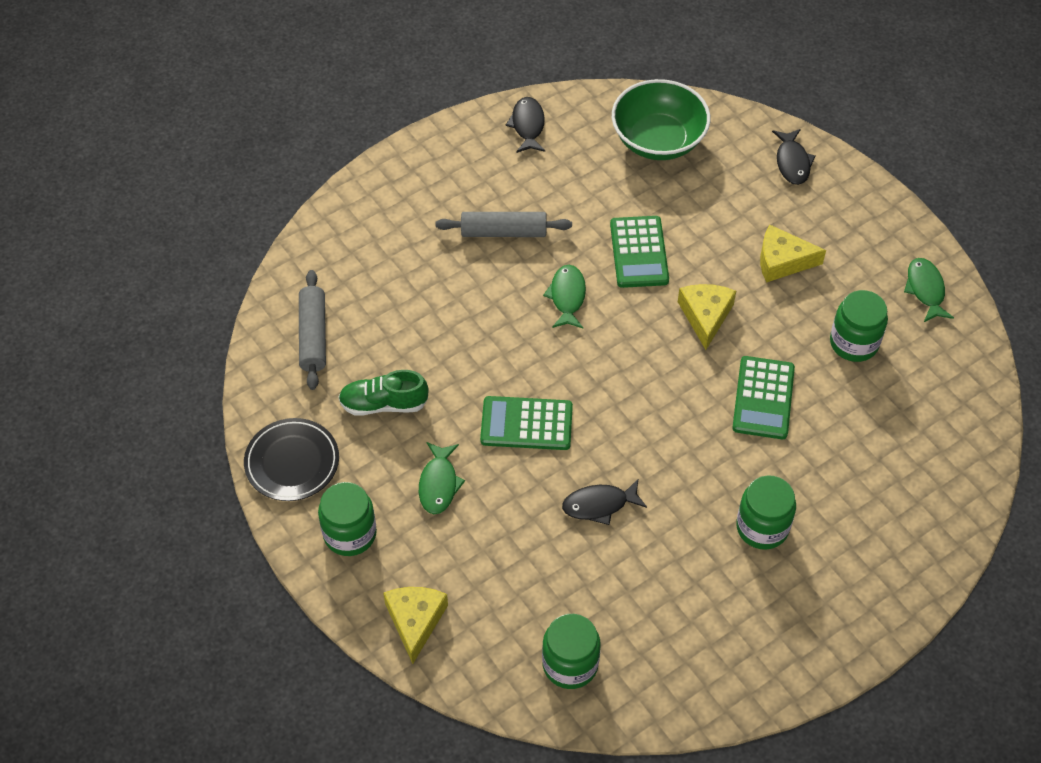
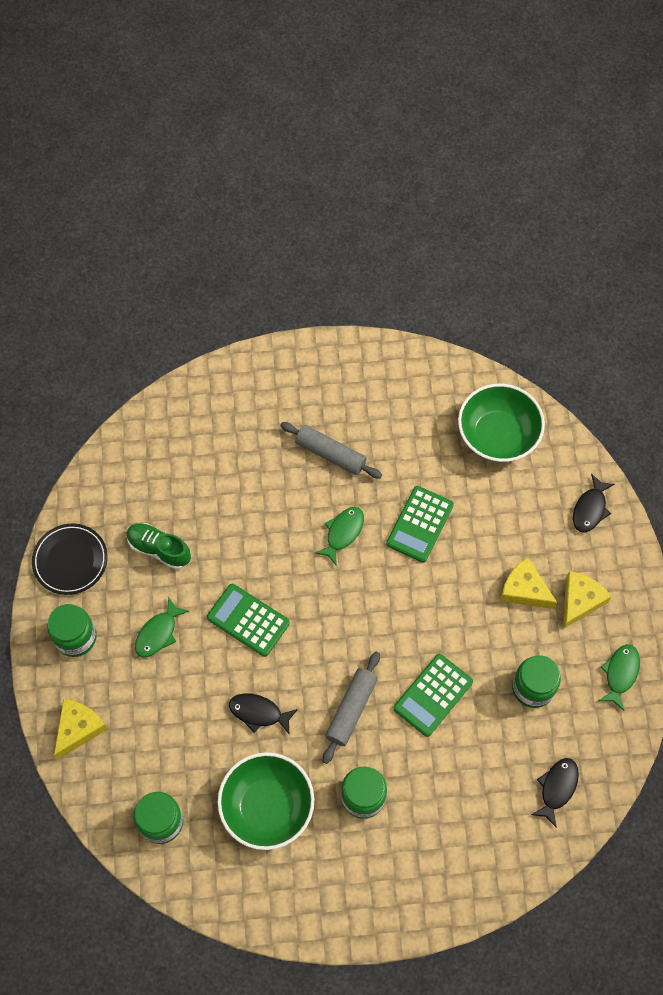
camera: 30 degrees right, 10 degrees up
grey rolling pin [299,270,326,390] -> grey rolling pin moved to [323,652,380,764]
black fish [506,97,545,153] -> black fish moved to [531,758,579,828]
yellow cheese [678,284,736,350] -> yellow cheese moved to [563,571,612,629]
none -> green bowl [218,752,314,850]

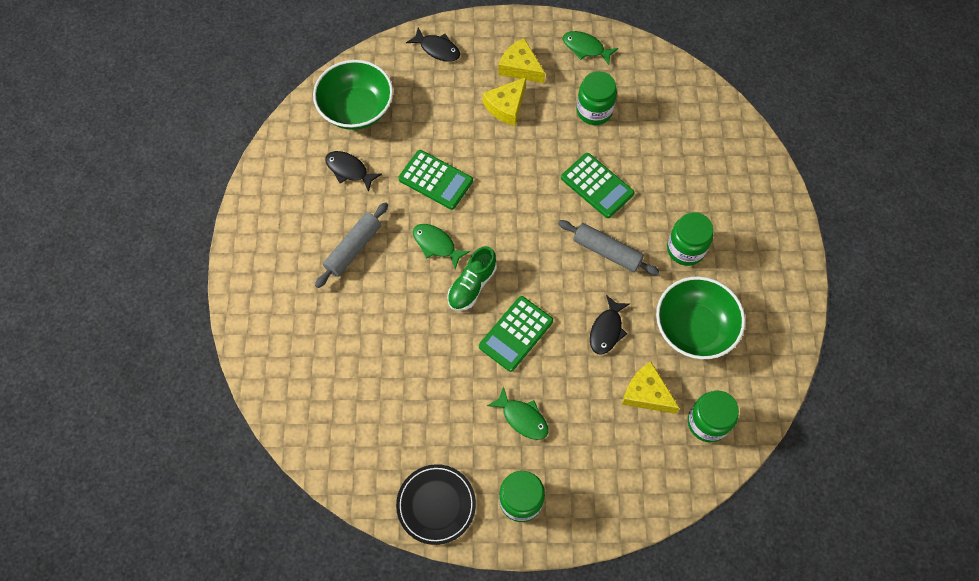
camera: 85 degrees left, 0 degrees up
yellow cheese [54,699,108,759] -> yellow cheese moved to [622,362,680,414]
green shoe [126,523,191,569] -> green shoe moved to [447,246,497,311]
black fish [531,758,579,828] -> black fish moved to [325,151,382,192]

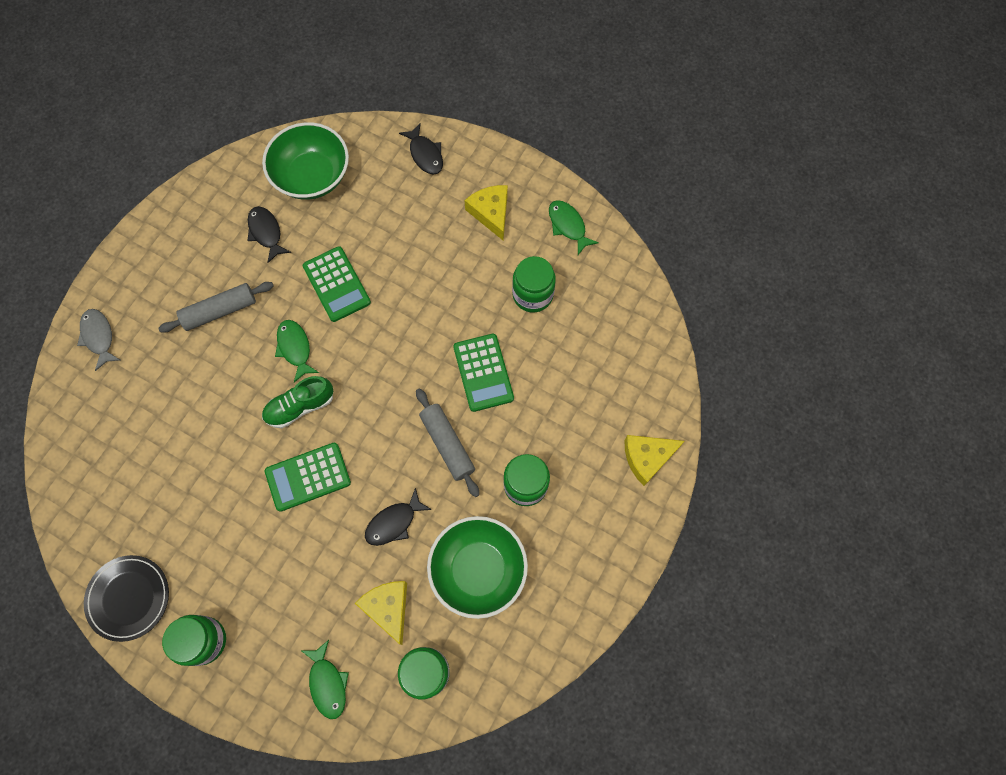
camera: 30 degrees right, 5 degrees up
yellow cheese [483,77,526,126] -> yellow cheese moved to [625,435,685,486]
green fish [487,386,548,440] -> green fish moved to [300,640,349,719]
none -> grey fish [77,309,120,371]

